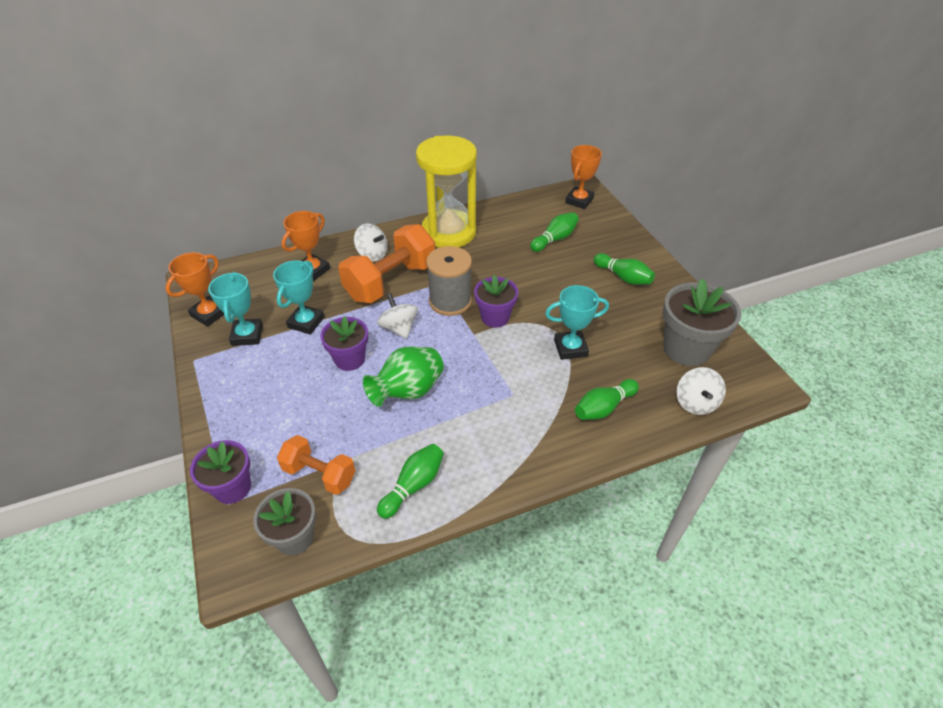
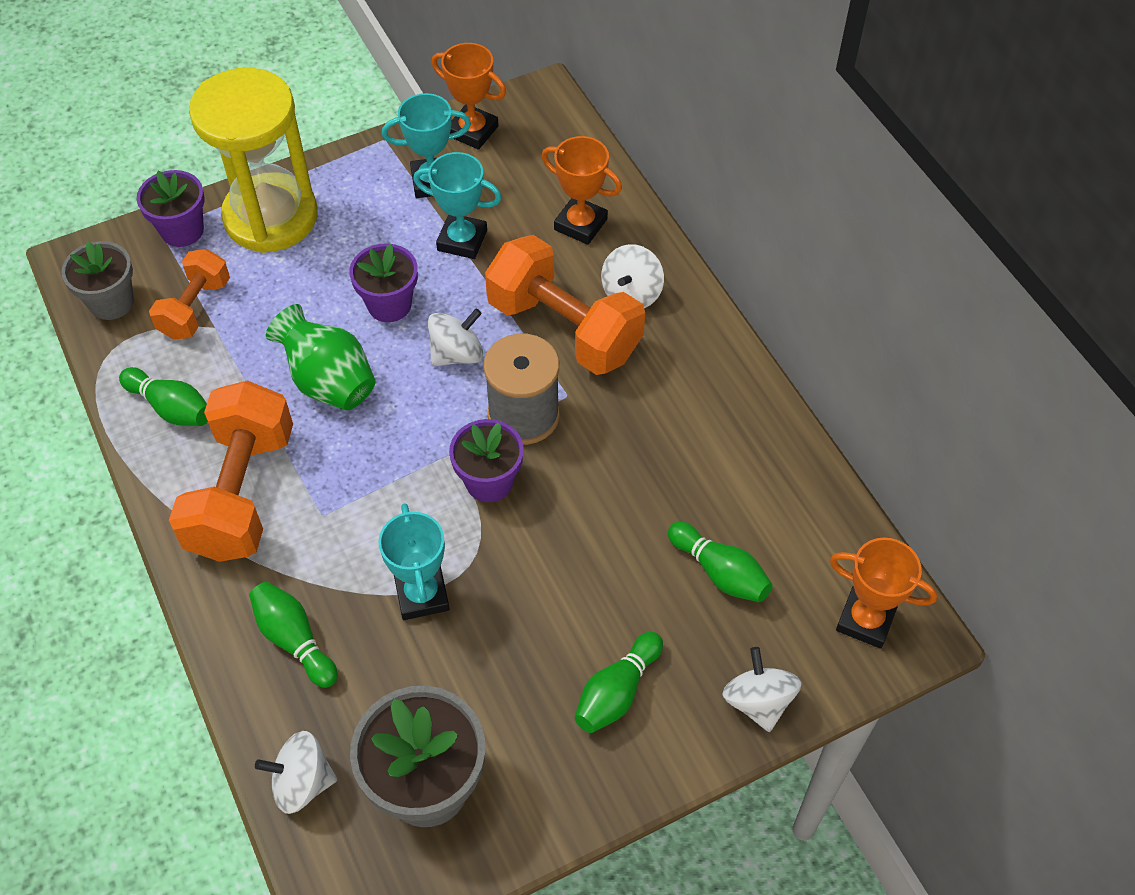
camera: 85 degrees right, 10 degrees up
yellow hourglass [416,136,477,248] -> yellow hourglass moved to [189,68,318,253]
none -> orange dumbbell [169,380,293,562]
none -> white spinning top [722,647,801,732]

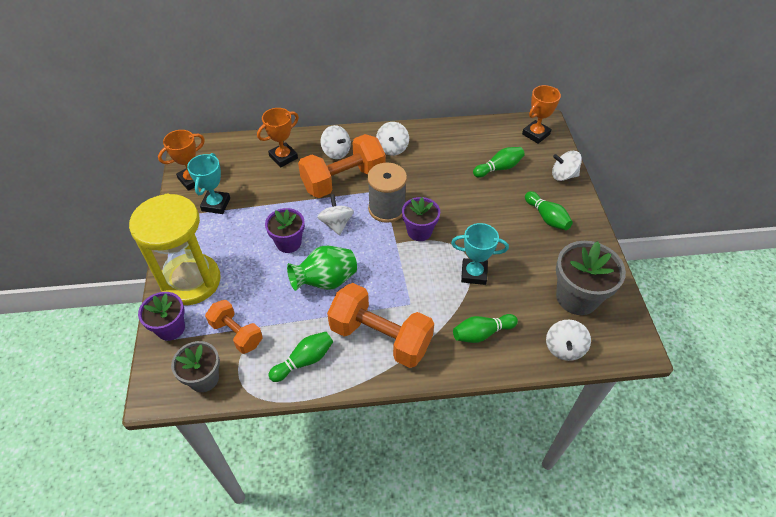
camera: 70 degrees left, 5 degrees down
turquoise trophy [413,152,502,259] -> none
none -> white spinning top [376,122,409,155]

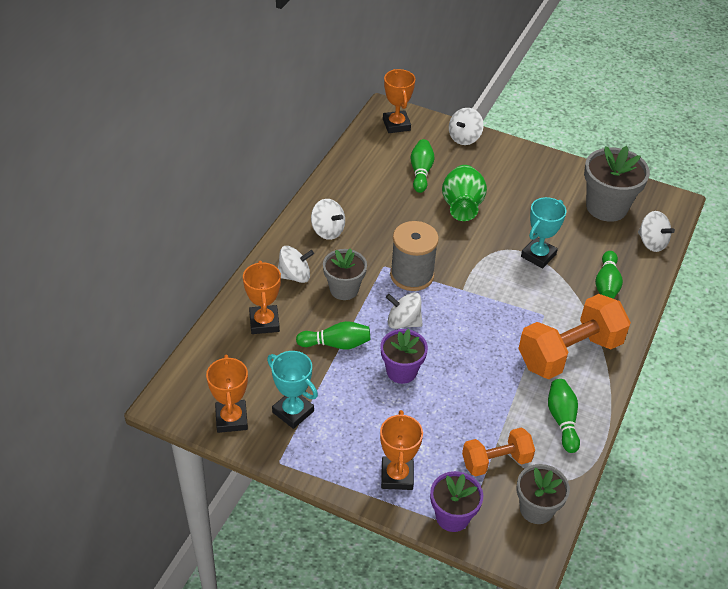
camera: 60 degrees left, 5 degrees down
yellow hourglass [129,194,221,305] -> orange trophy [380,410,423,490]
green vase [287,246,357,291] -> green vase moved to [442,165,487,221]
orange dumbbell [298,134,385,198] -> grey flower pot [323,248,367,300]
purple flower pot [402,197,440,241] -> none
green bowling pin [525,191,573,230] -> green bowling pin moved to [296,321,370,349]

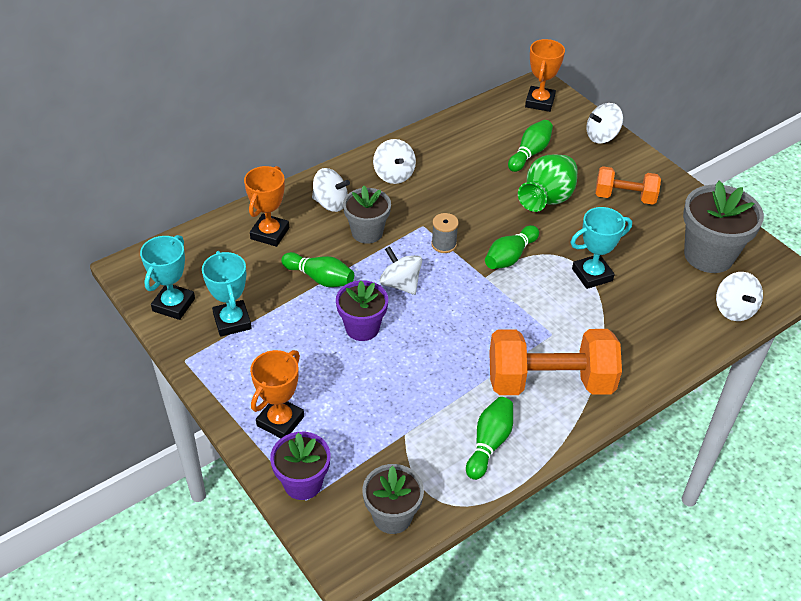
camera: 30 degrees right, 0 degrees up
orange trophy [206,355,248,433] -> turquoise trophy [140,235,195,320]
grey spool [390,221,439,291] -> grey spool [431,213,459,253], size x0.52
orange dumbbell [462,428,535,477] -> orange dumbbell moved to [595,166,661,205]
green bowling pin [595,251,623,299] -> green bowling pin moved to [485,225,539,269]

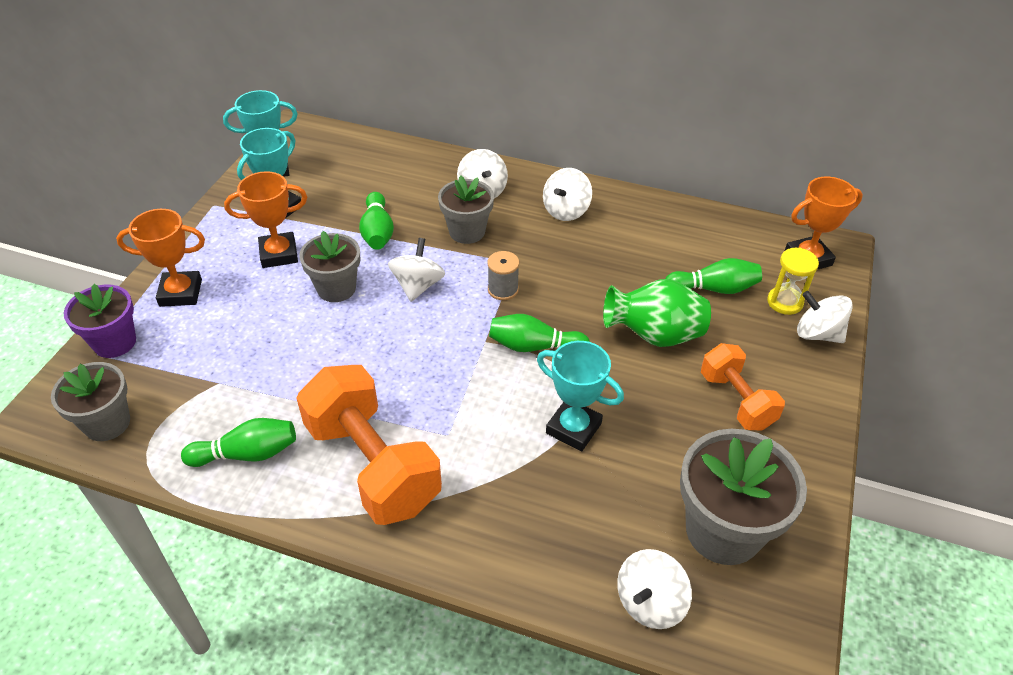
camera: 55 degrees right, 0 degrees up
orange trophy [244,166,289,247] -> orange trophy moved to [224,171,307,268]
purple flower pot [336,280,388,341] -> grey flower pot [299,231,361,302]
none -> yellow hourglass [767,247,819,315]

